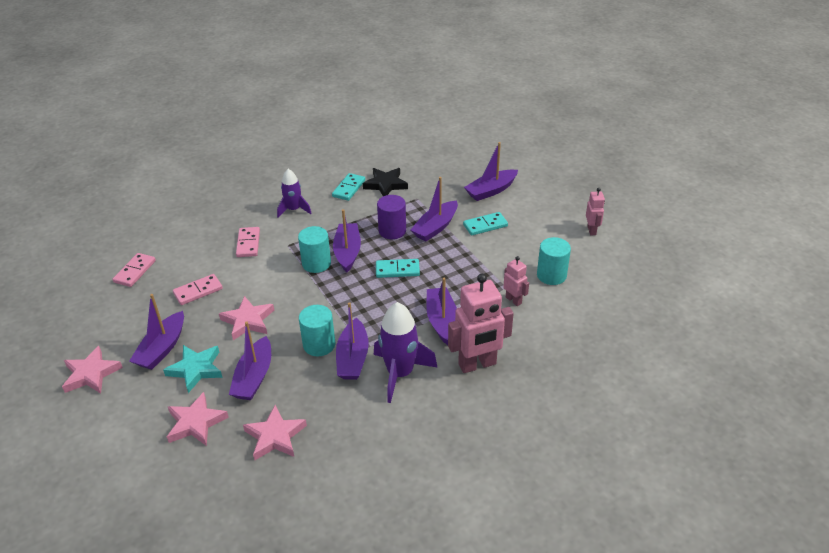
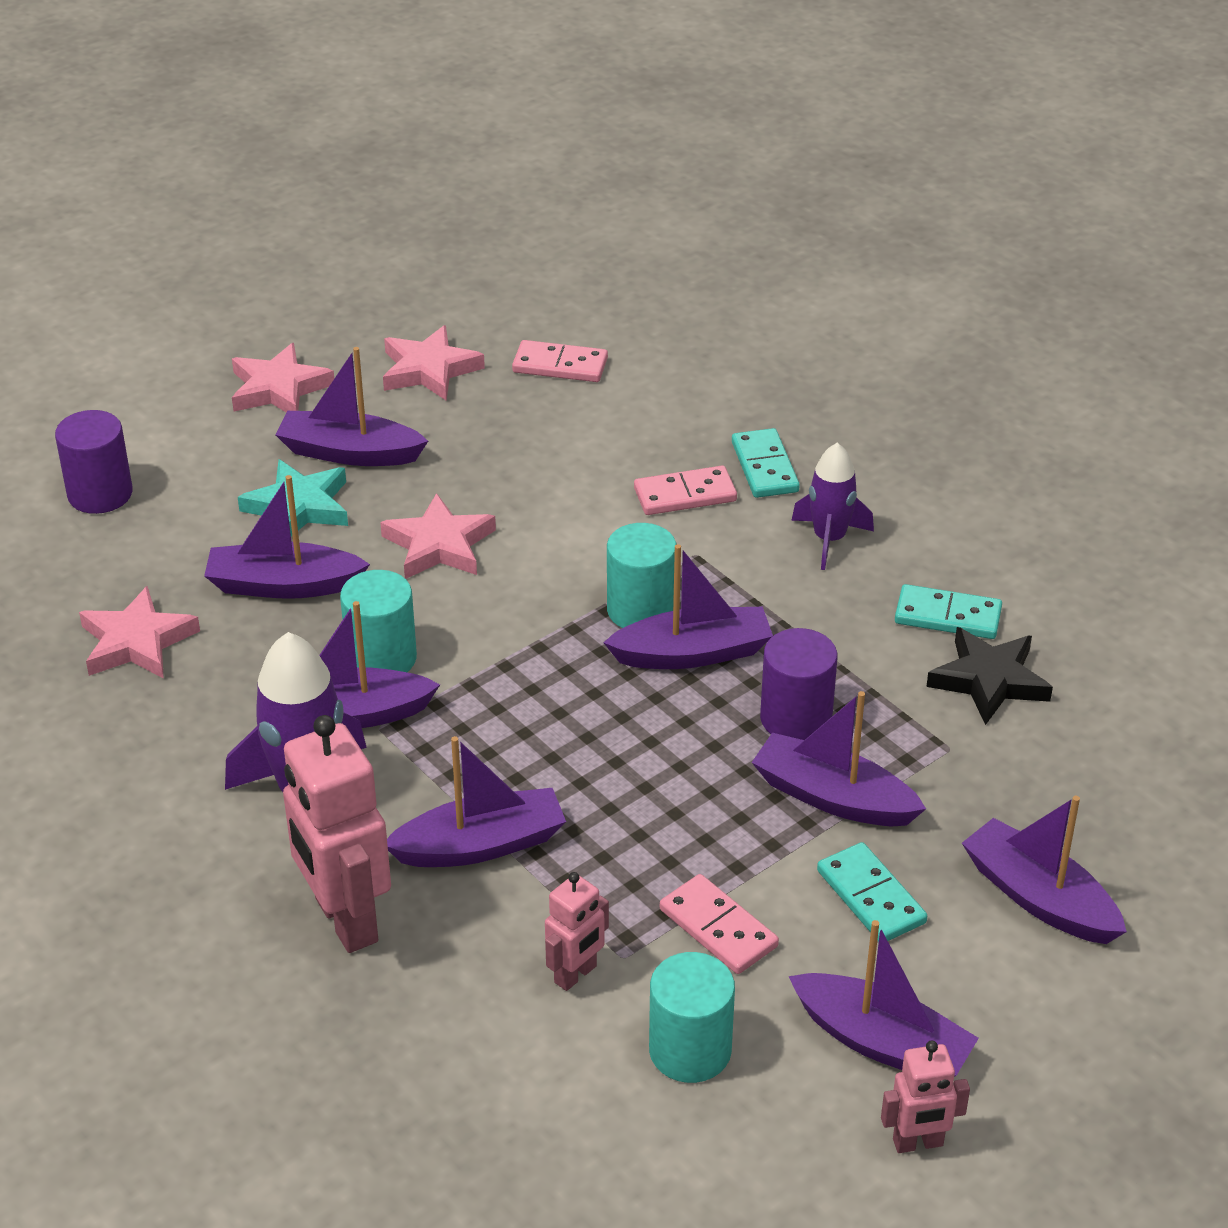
camera: 80 degrees right, 0 degrees up
pink star [167,392,229,446] -> pink star moved to [383,325,485,401]
pink domino [173,274,223,305] -> pink domino moved to [660,874,779,974]
turquoise domino [376,259,420,278] -> turquoise domino moved to [732,428,800,498]
none -> purple cylinder [55,410,133,514]
none -> purple boat [789,920,979,1077]

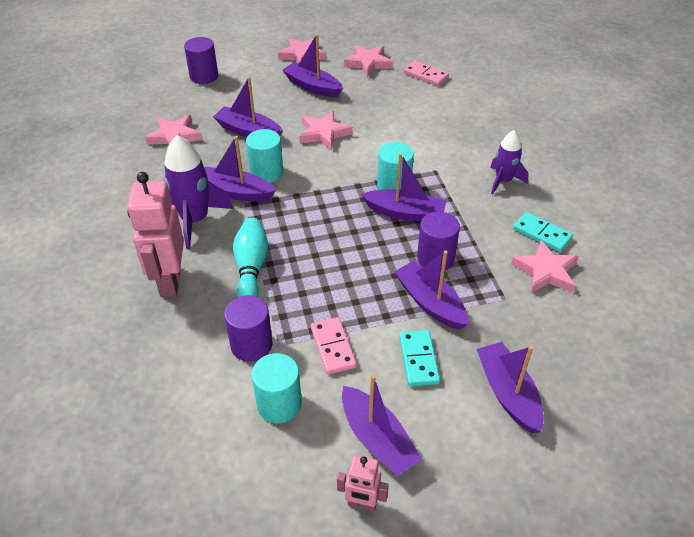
camera: 25 degrees right, 5 degrees up
turquoise star [238,459,348,536] -> none
purple boat [387,736,566,867] -> turquoise bowling pin [233,218,269,297]
pink robot [545,872,609,991] -> purple cylinder [224,295,273,362]
pink domino [634,466,737,515] -> none
turquoise domino [732,428,800,498] -> none
black star [926,627,1053,725] -> pink star [511,240,578,293]

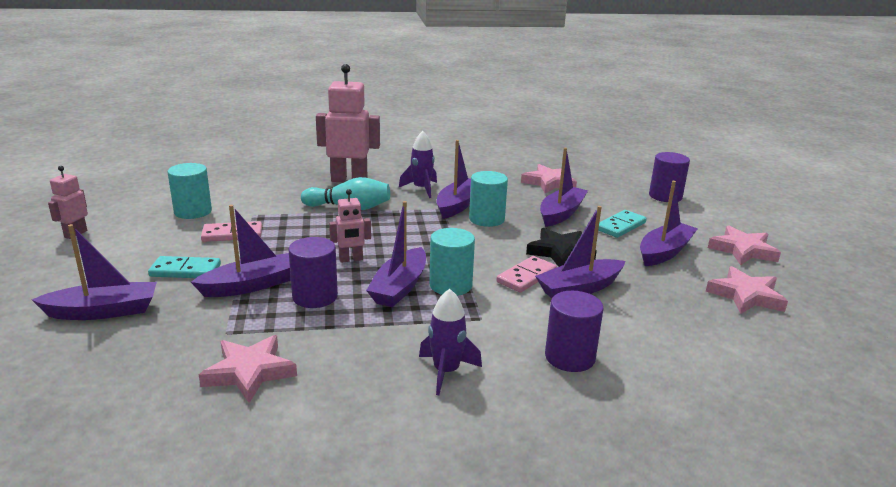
camera: 95 degrees right, 20 degrees down
purple rocket [164,135,234,249] -> purple rocket [399,131,437,198], size x0.63
purple cylinder [224,295,273,362] -> purple cylinder moved to [545,291,604,372]
pink star [299,111,352,150] -> black star [526,228,597,267]
purple boat [342,375,422,476] -> purple boat moved to [535,206,625,298]
pink domino [403,61,449,86] -> pink domino moved to [496,256,557,292]
turquoise domino [513,212,573,252] -> turquoise domino moved to [598,210,647,238]
none -> pink robot [329,189,371,263]

